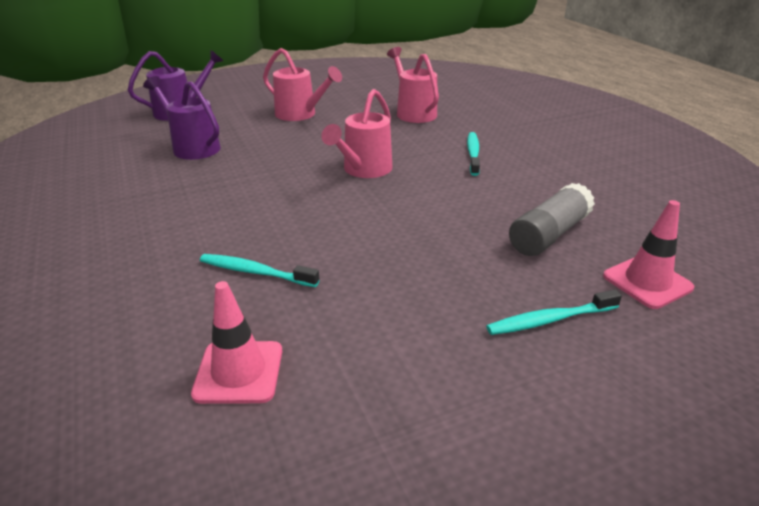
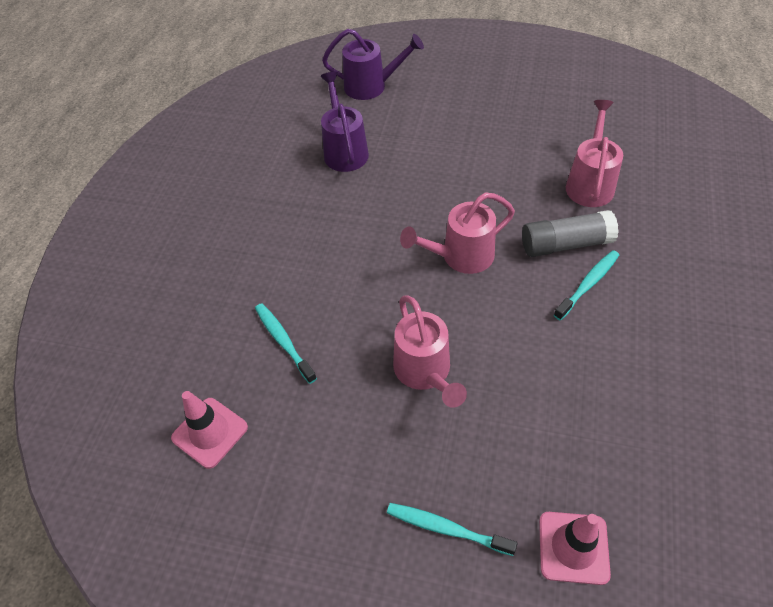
camera: 40 degrees right, 20 degrees up
pink watering can [263,48,342,121] -> pink watering can moved to [393,295,467,408]
grey glue stick [509,183,595,256] -> grey glue stick moved to [522,210,619,257]

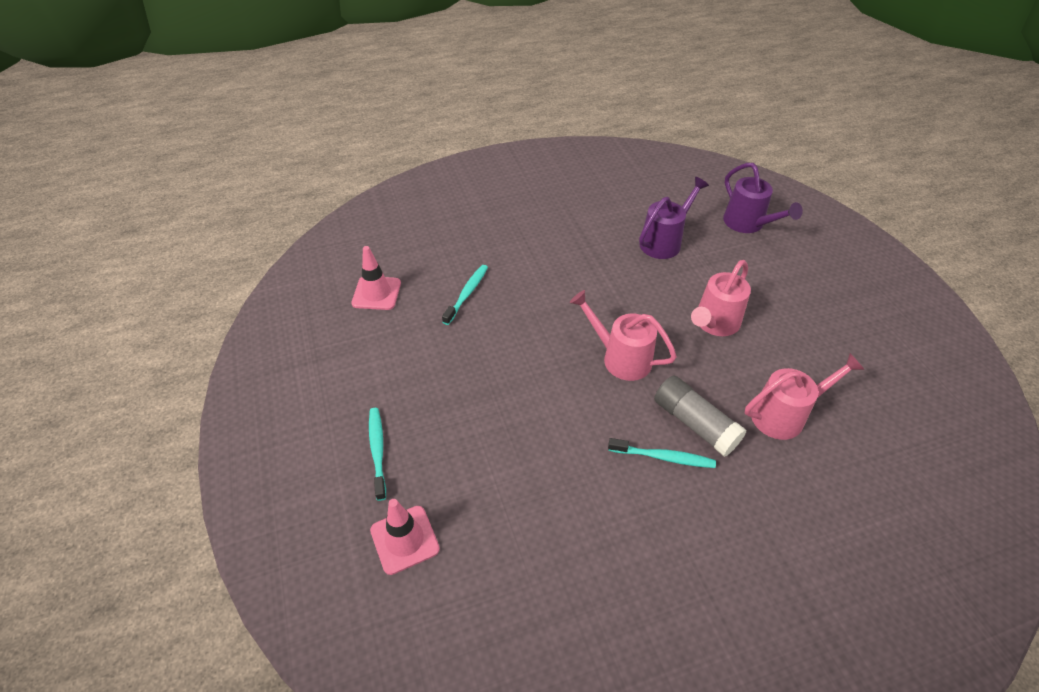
camera: 55 degrees right, 5 degrees down
pink watering can [393,295,467,408] -> pink watering can moved to [691,260,751,336]

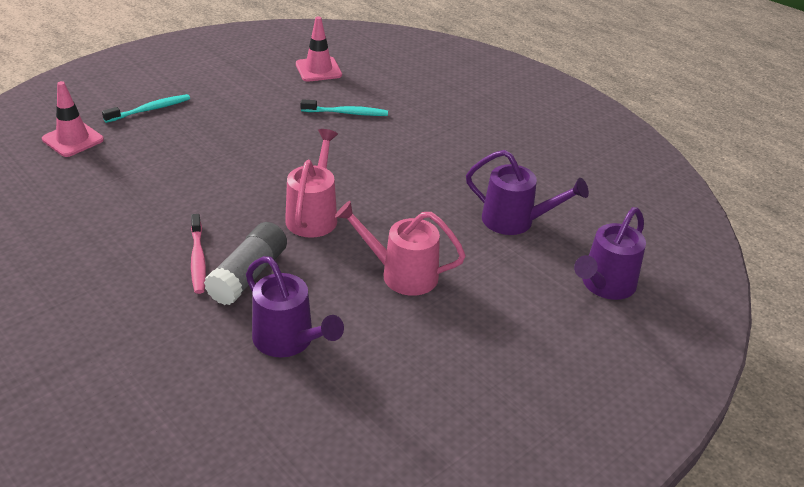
camera: 65 degrees right, 10 degrees down
turquoise toothbrush [608,438,716,468] -> pink toothbrush [191,214,206,294]
pink watering can [745,353,865,440] -> purple watering can [246,256,344,357]

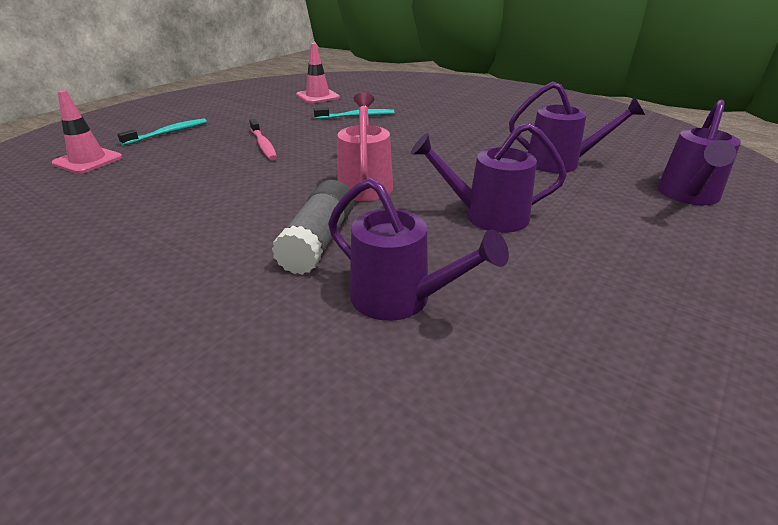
camera: 10 degrees left, 5 degrees down
pink toothbrush [191,214,206,294] -> pink toothbrush moved to [249,119,277,160]
pink watering can [335,201,466,296] -> purple watering can [411,123,567,233]

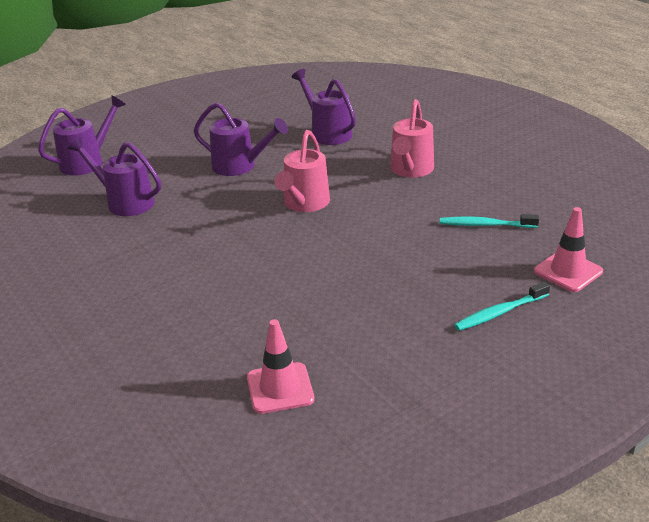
camera: 160 degrees left, 0 degrees up
pink toothbrush [249,119,277,160] -> none
grey glue stick [271,180,354,275] -> none
turquoise toothbrush [314,107,394,119] -> turquoise toothbrush moved to [440,214,539,228]
none -> pink watering can [390,99,434,178]

